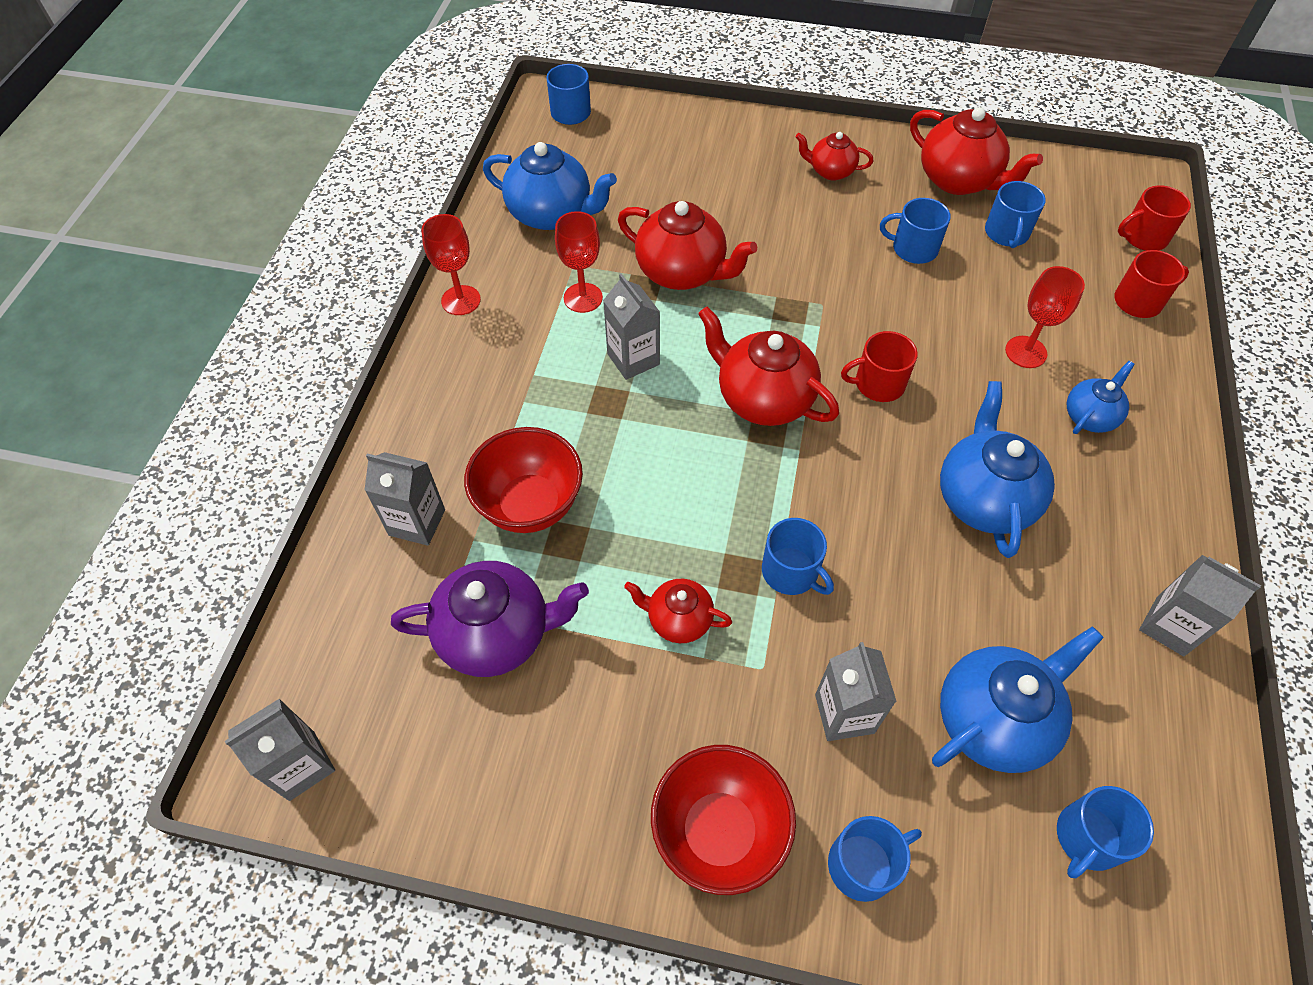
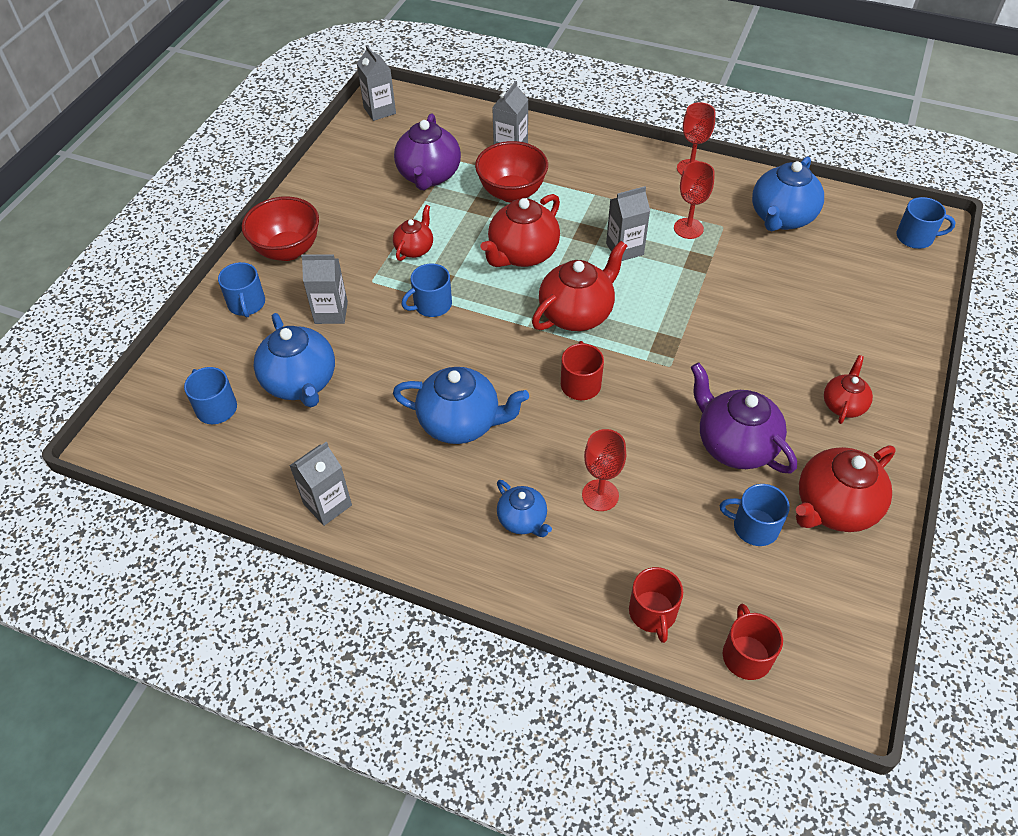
camera: 100 degrees right, 5 degrees down
red teapot [618,201,757,290] -> red teapot moved to [480,194,560,267]
blue mug [880,198,951,264] -> purple teapot [691,363,797,473]

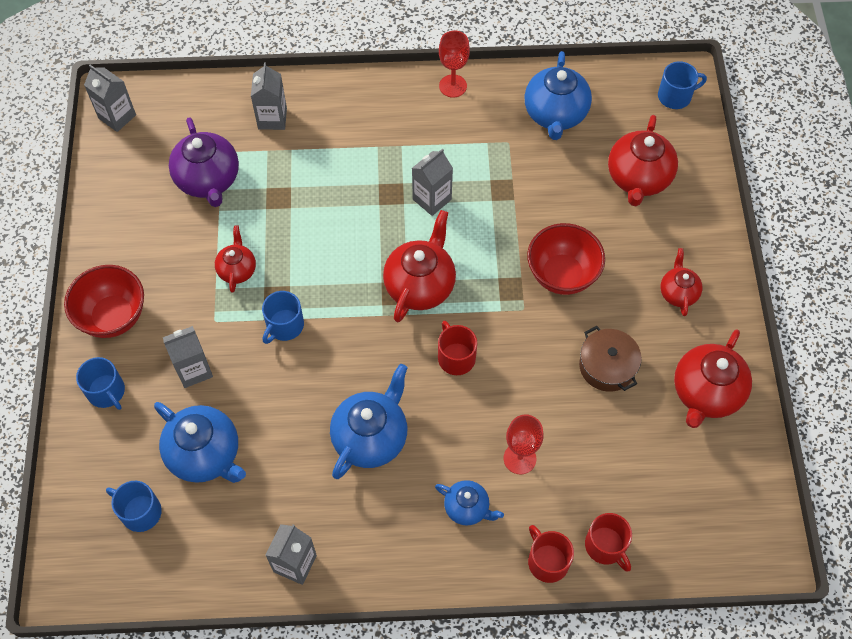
camera: 25 degrees left, 10 degrees up
blue teapot [393,367,529,444] -> blue teapot turned 45 degrees counterclockwise [330,364,408,479]
red bowl [475,141,548,203] -> red bowl moved to [527,223,605,295]
red teapot [480,194,560,267] -> red teapot moved to [608,115,678,206]
red goblet [674,161,715,239] -> none
purple teapot [691,363,797,473] -> brown pot [579,326,642,392]
blue mug [720,484,790,546] -> none
red mug [723,604,783,680] -> red mug moved to [528,525,574,583]

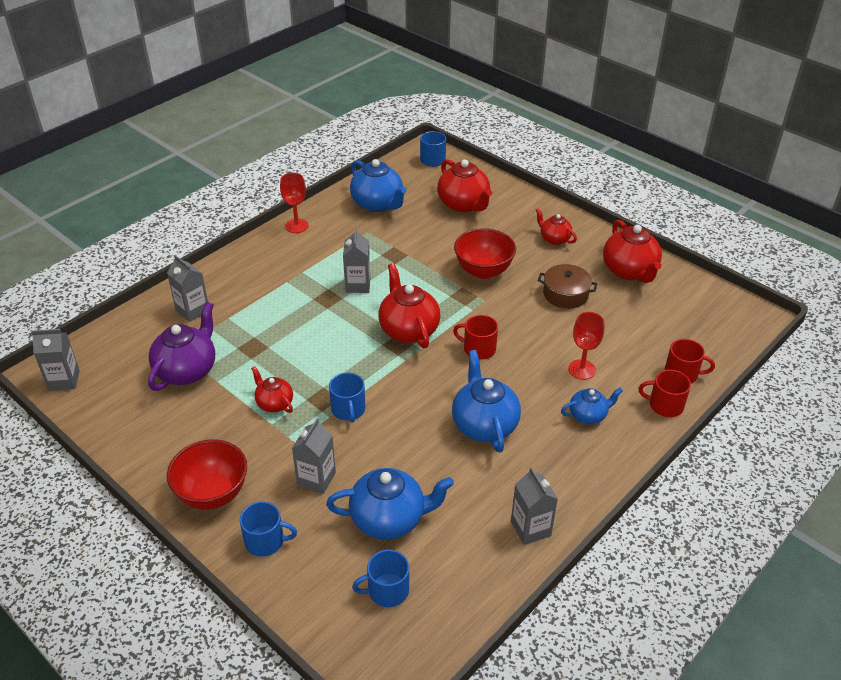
camera: 45 degrees left, 20 degrees down
purple teapot [169,117,239,207] -> purple teapot turned 90 degrees counterclockwise [148,302,215,391]

